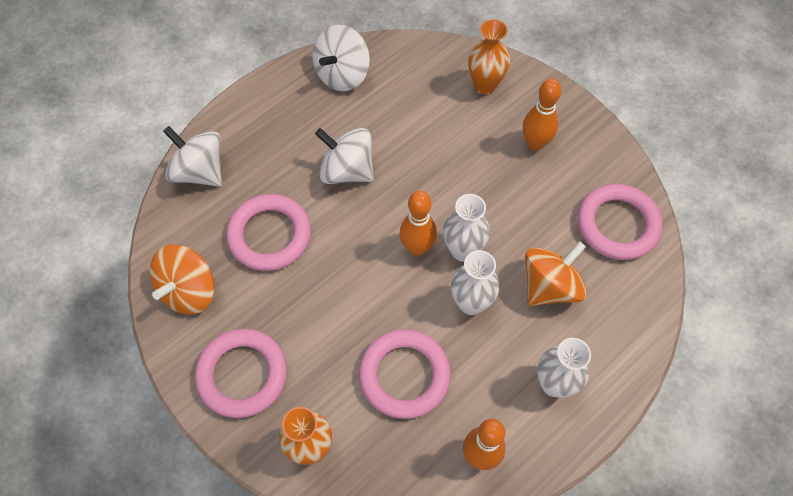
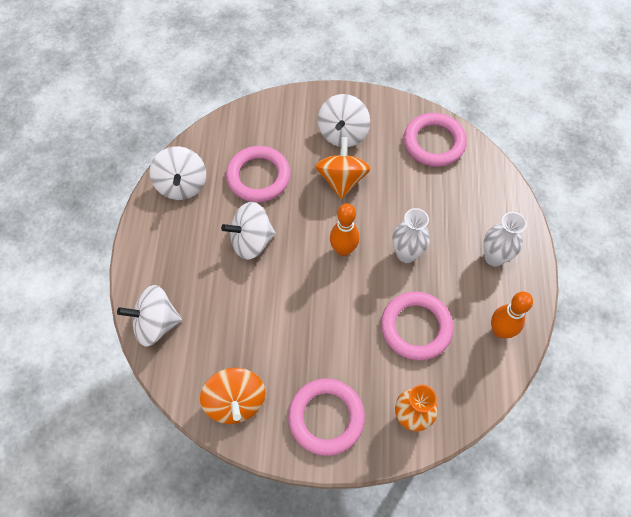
camera: 45 degrees left, 0 degrees up
pink ring [226,194,311,271] -> pink ring moved to [226,146,291,202]
white vase [443,194,490,262] -> none
orange vase [468,19,510,94] -> none
orange bowling pin [523,78,562,151] -> white spinning top [318,94,370,147]
orange spinning top [525,242,587,306] -> orange spinning top moved to [315,137,371,199]

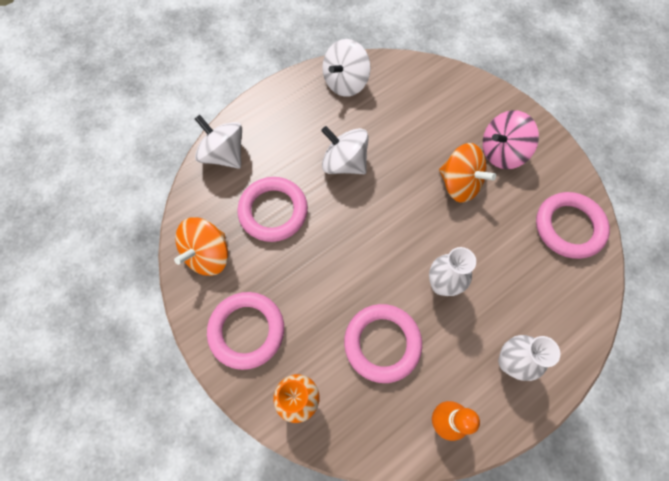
camera: 50 degrees right, 5 degrees up
pink ring [226,146,291,202] -> pink ring moved to [237,177,308,242]
orange spinning top [315,137,371,199] -> orange spinning top turned 75 degrees clockwise [439,143,496,203]
white spinning top [318,94,370,147] -> pink spinning top [483,110,539,169]
orange bowling pin [330,203,359,256] -> none

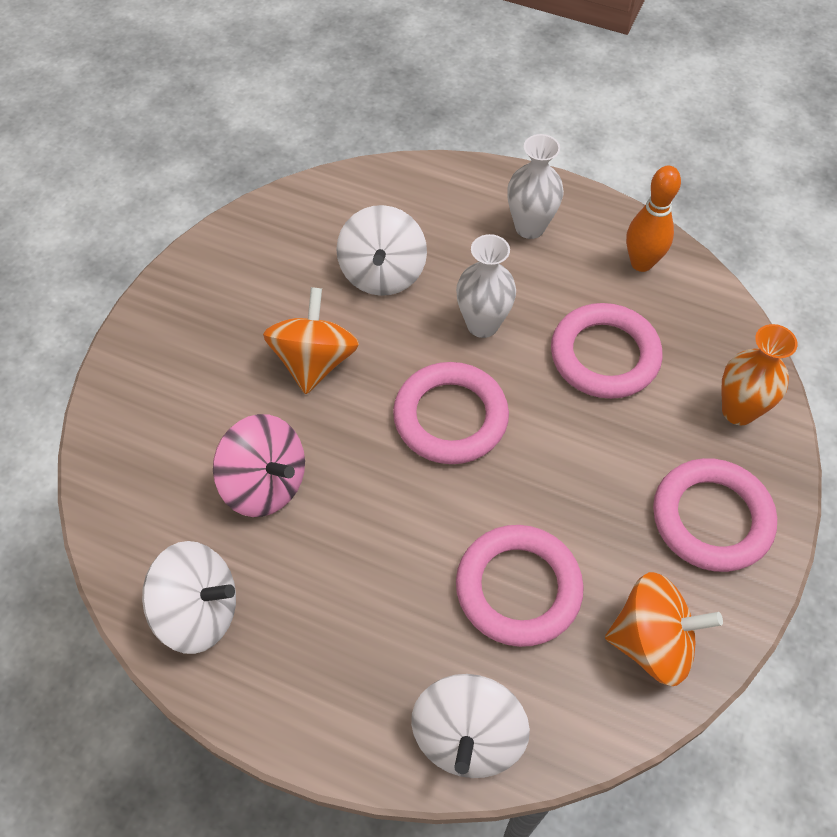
camera: 120 degrees left, 10 degrees down
white spinning top [321,126,369,174] -> white spinning top moved to [336,205,427,296]
pink spinning top [483,110,539,169] -> pink spinning top moved to [213,414,305,517]
pink ring [536,192,610,259] -> pink ring moved to [393,362,509,464]

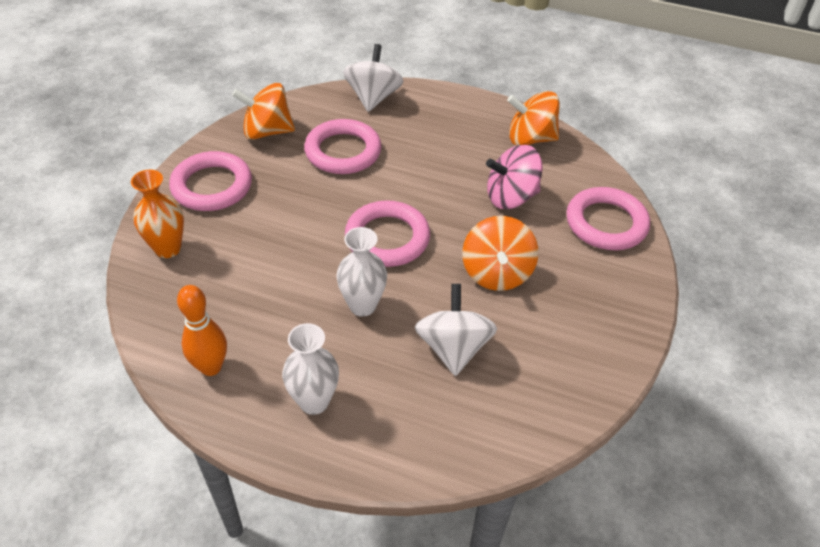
camera: 175 degrees right, 10 degrees down
white spinning top [142,541,236,654] -> orange spinning top [507,91,560,145]
pink spinning top [213,414,305,517] -> pink spinning top turned 45 degrees counterclockwise [486,145,543,209]
pink ring [551,303,663,399] -> pink ring moved to [566,187,650,250]

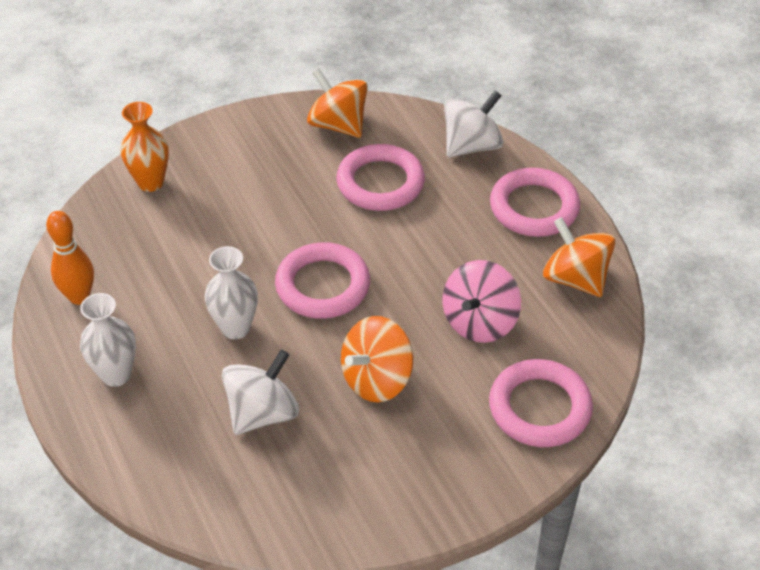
camera: 45 degrees right, 0 degrees up
pink ring [169,151,252,211] -> pink ring moved to [490,168,580,237]
pink spinning top [486,145,543,209] -> pink spinning top turned 90 degrees counterclockwise [442,260,521,343]

